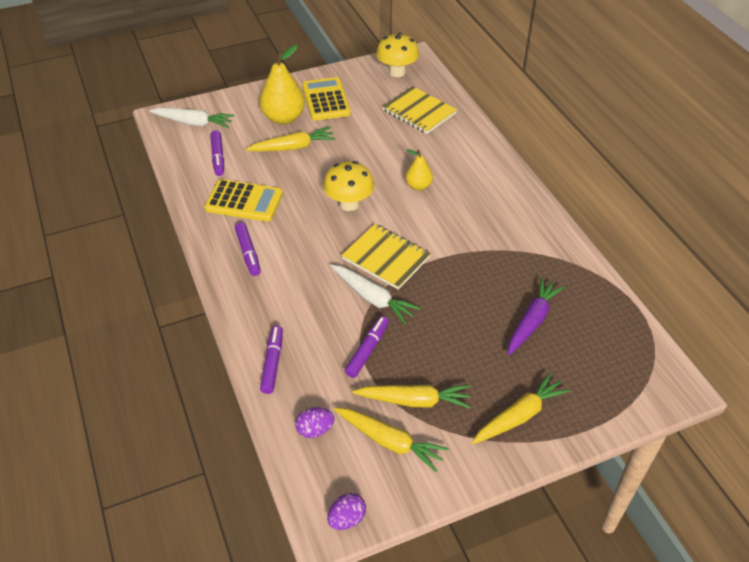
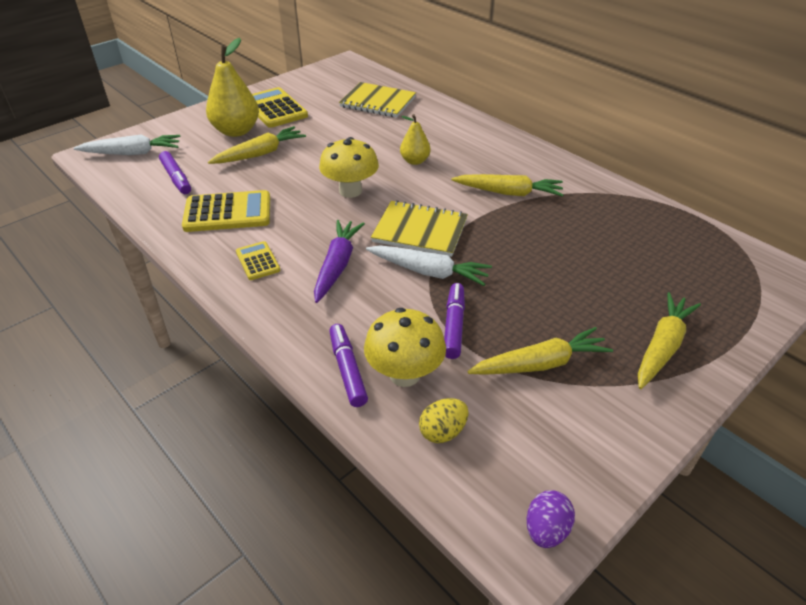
camera: 20 degrees left, 5 degrees down
purple marker [235,222,261,276] -> yellow calculator [236,241,280,280]
purple egg [295,407,335,438] -> yellow egg [419,398,468,443]
yellow carrot [334,408,449,472] -> yellow carrot moved to [451,174,564,197]
yellow mushroom [376,33,419,77] -> yellow mushroom moved to [364,308,446,387]
purple carrot [508,277,565,355] -> purple carrot moved to [314,220,365,303]

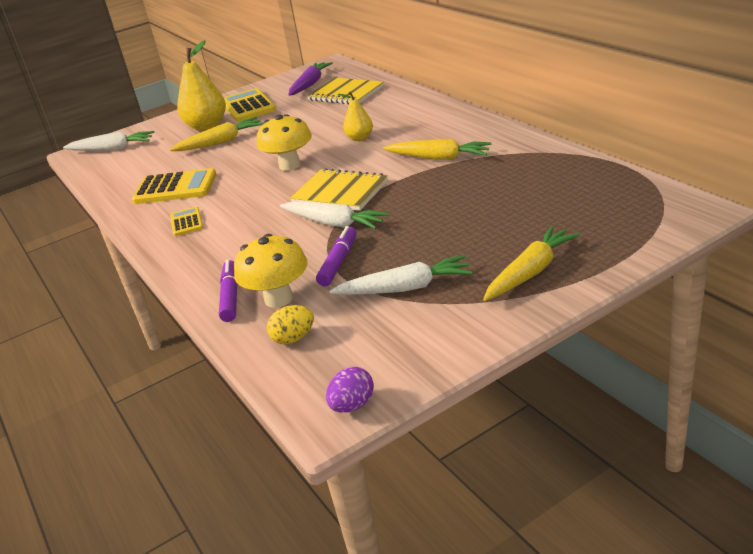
camera: 15 degrees right, 10 degrees down
purple marker [159,151,191,194] -> none
purple carrot [314,220,365,303] -> purple carrot moved to [288,62,333,96]
yellow carrot [468,327,613,375] -> white carrot [330,255,473,295]

